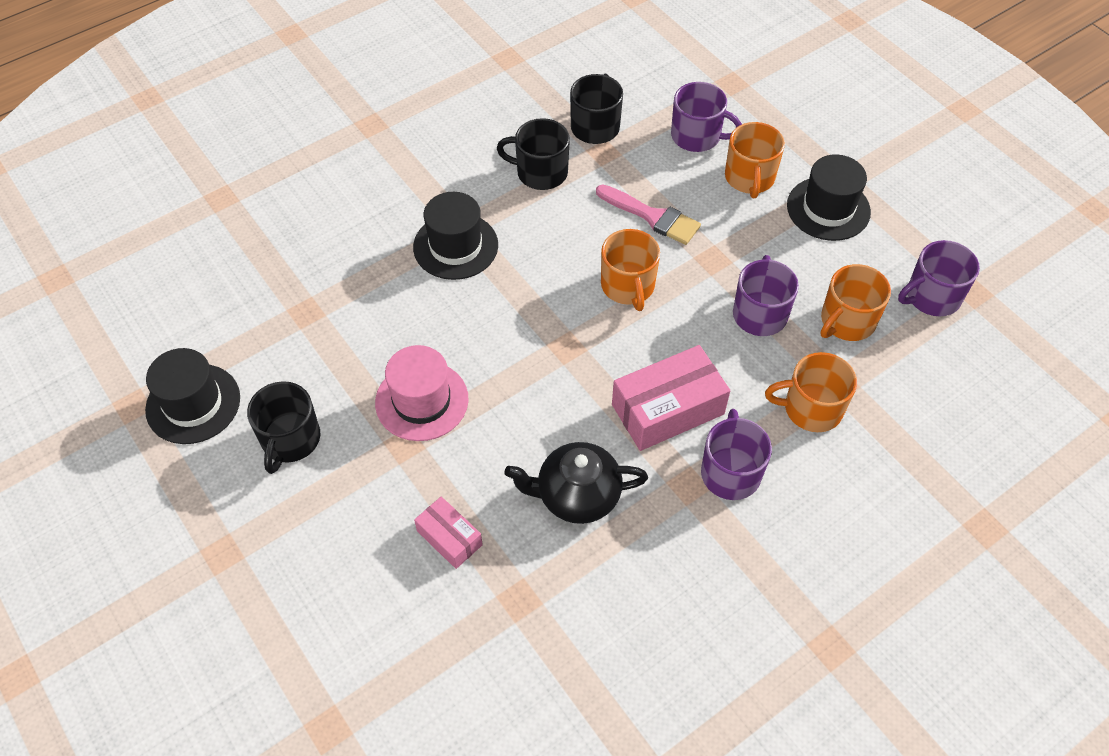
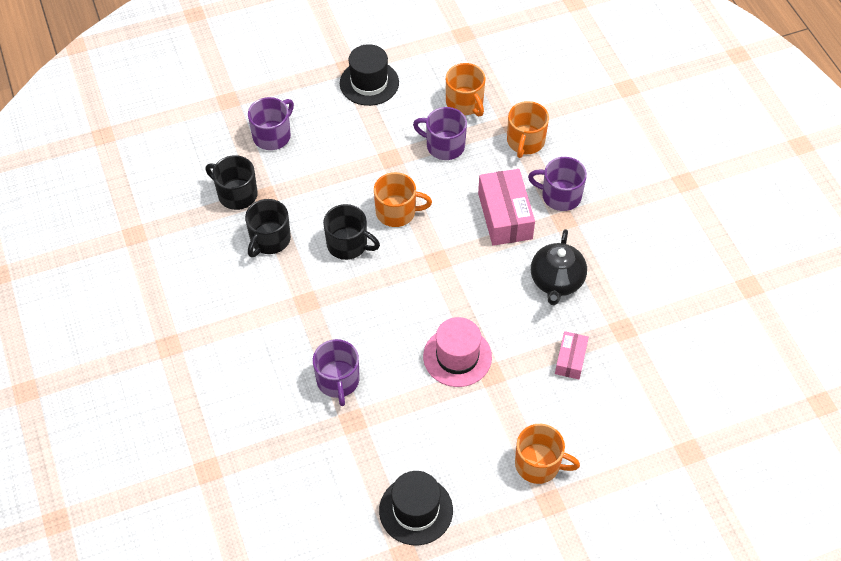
camera: 75 degrees left, 0 degrees up
black mug [247,381,320,474] -> black mug moved to [323,204,380,260]
black hat [413,192,498,280] -> none
pink box [414,497,483,569] -> pink box turned 45 degrees counterclockwise [555,331,589,379]
pink brush [596,185,701,245] -> none
orange mug [725,122,785,198] -> orange mug moved to [515,424,580,484]
purple mug [898,240,980,316] -> purple mug moved to [313,339,360,406]

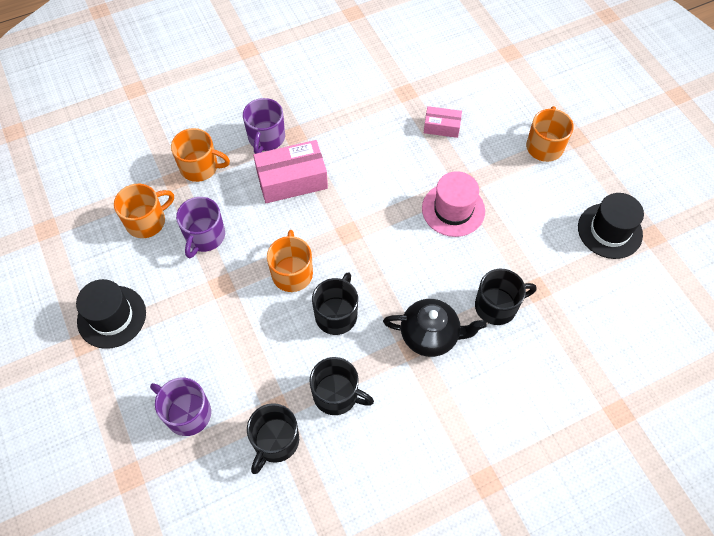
camera: 95 degrees left, 5 degrees up
purple mug [313,339,360,406] -> black mug [475,269,537,325]
black teapot [531,229,587,305] -> black teapot moved to [383,299,487,357]

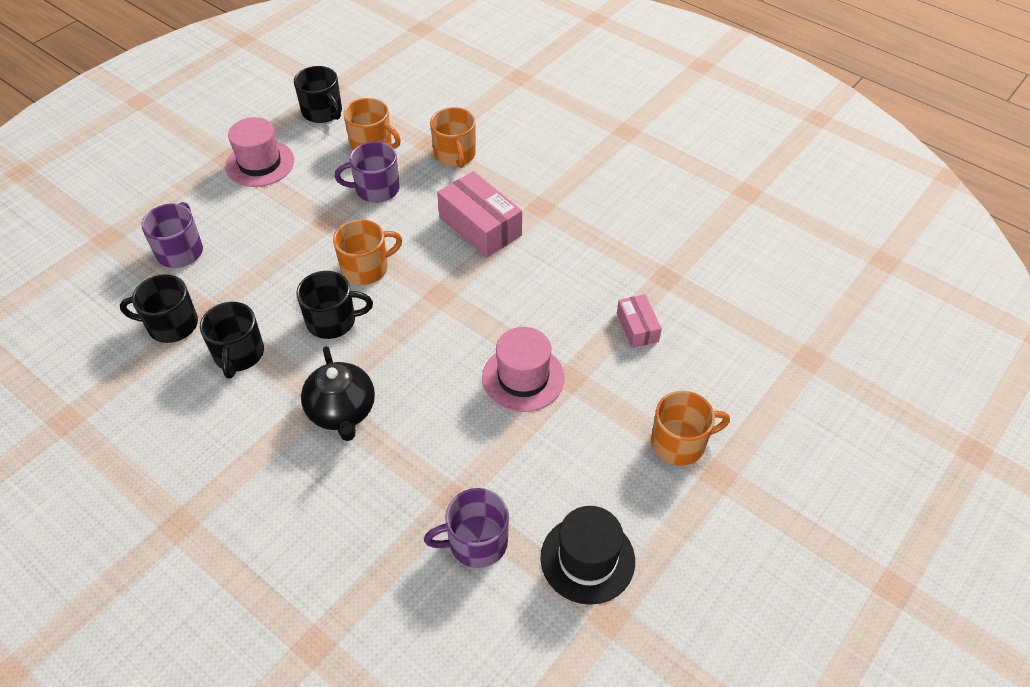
camera: 65 degrees right, 10 degrees down
black hat [76,279,146,349] -> pink hat [225,117,294,187]
purple mug [243,98,285,154] -> purple mug moved to [424,488,509,568]
black mug [475,269,537,325] -> black mug moved to [294,66,342,123]

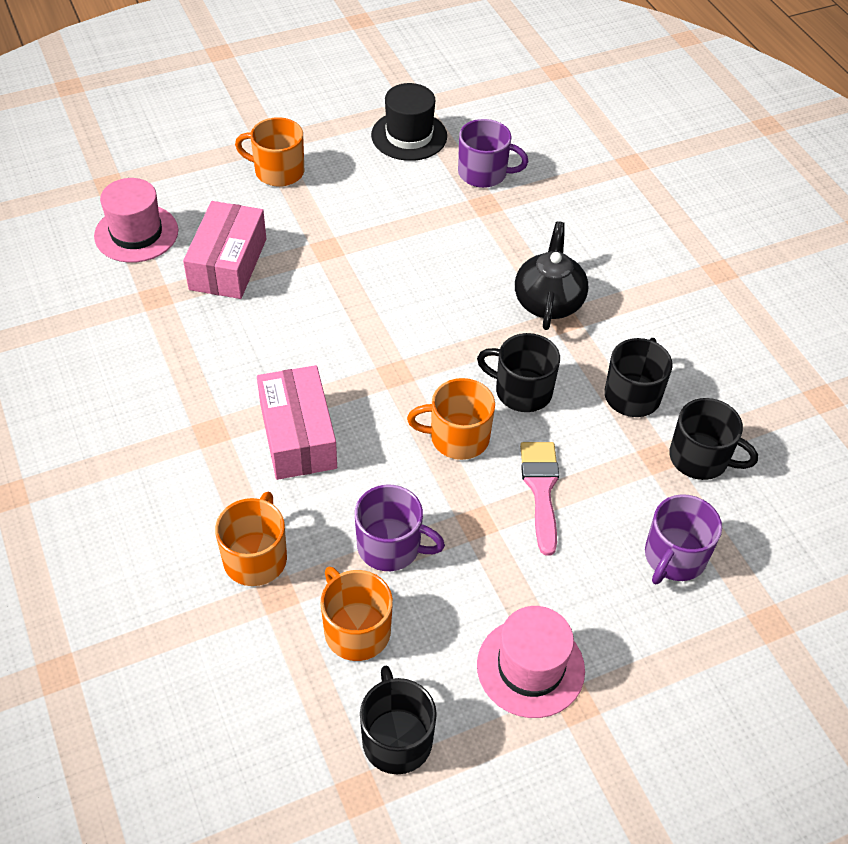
camera: 155 degrees left, 0 degrees up
pink hat [482,327,565,412] -> pink hat moved to [94,178,178,263]
pink box [617,294,662,348] -> pink box [183,201,266,299], size x1.78
none -> pink brush [520,442,559,556]

